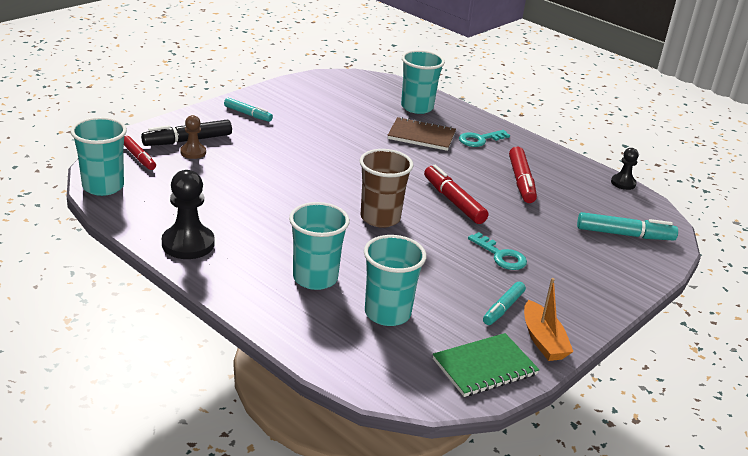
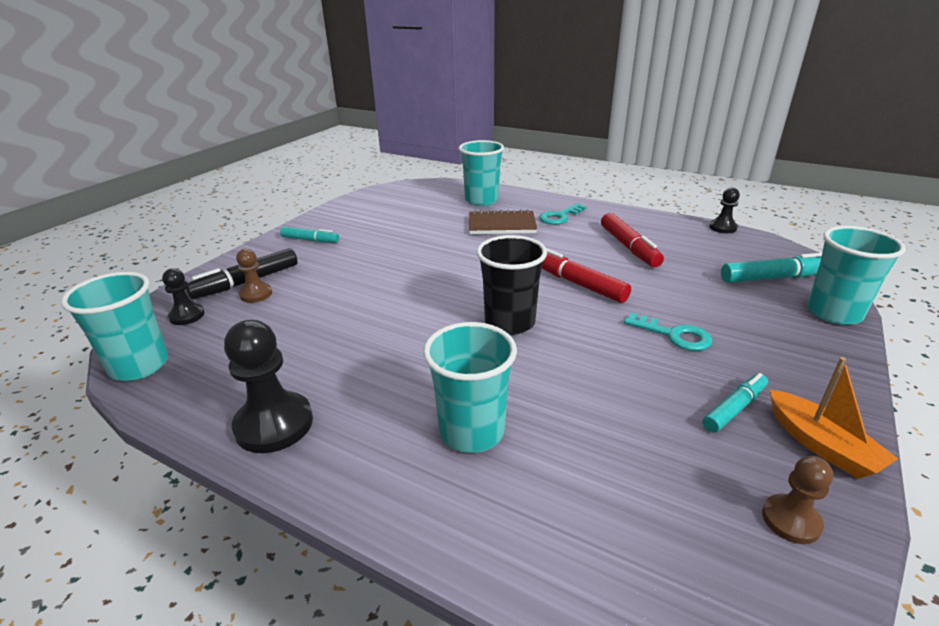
camera: 10 degrees left, 0 degrees up
red marker [124,136,156,170] -> black pawn [162,268,205,325]
brown cup [360,149,413,228] -> black cup [477,235,547,335]
turquoise cup [364,235,427,326] -> turquoise cup moved to [807,226,906,325]
green notebook [433,333,539,397] -> brown pawn [762,456,833,544]
turquoise marker [483,282,526,325] -> turquoise marker turned 150 degrees counterclockwise [703,373,768,433]

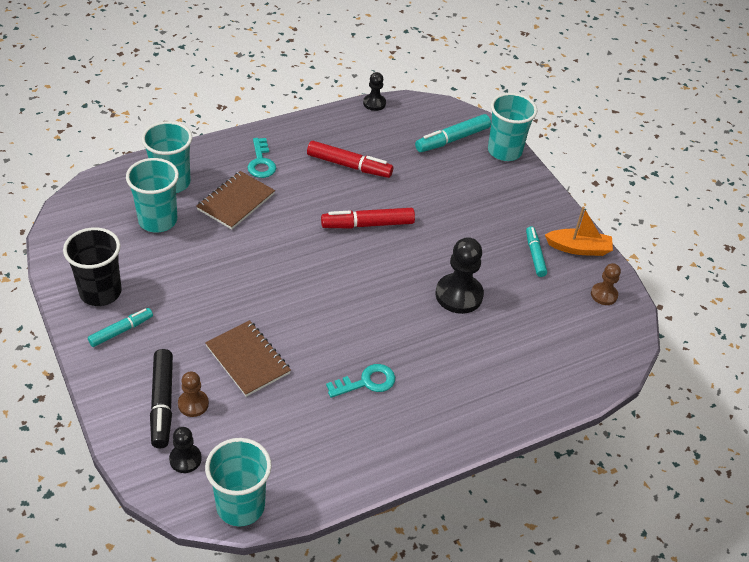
camera: 60 degrees left, 15 degrees up
black pawn [224,320,313,453] -> black pawn moved to [436,237,484,314]
turquoise cup [423,322,517,453] -> turquoise cup moved to [126,158,179,232]
black cup [477,235,547,335] -> black cup moved to [63,227,122,306]
turquoise key [624,312,712,351] -> turquoise key moved to [326,364,395,398]
turquoise marker [721,253,822,283] -> turquoise marker turned 150 degrees counterclockwise [415,114,491,152]
none -> brown notebook [205,320,291,397]

